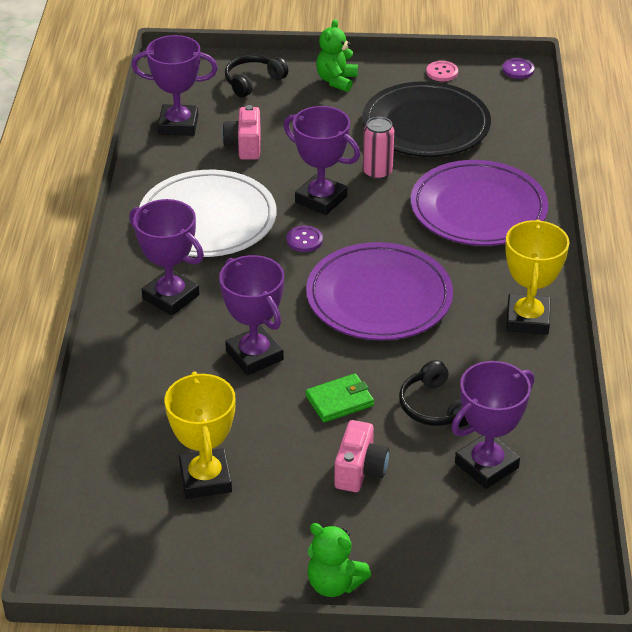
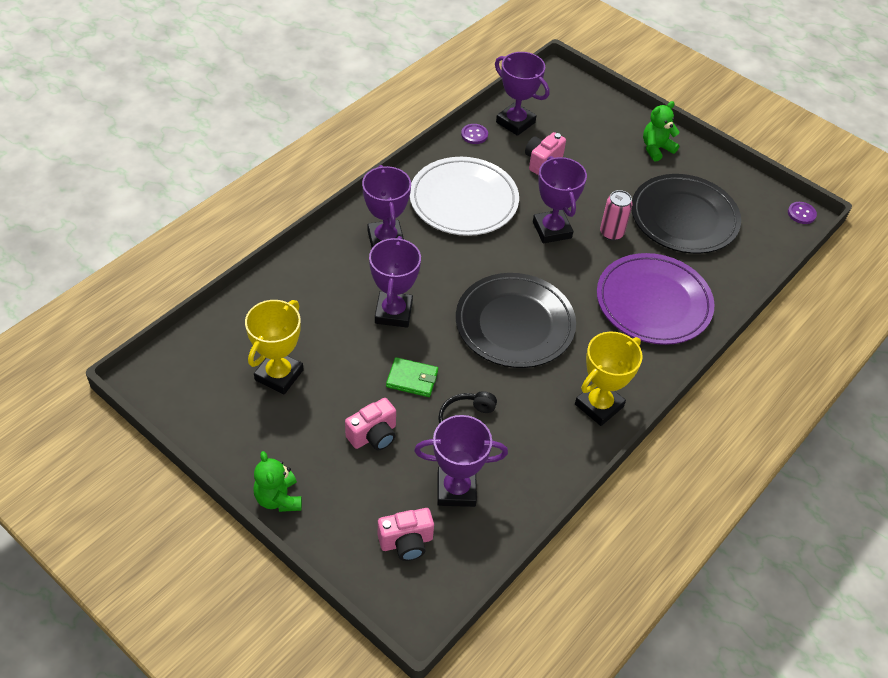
camera: 35 degrees right, 10 degrees up
black headphones [225,54,288,98] -> none
purple button [287,226,323,252] -> purple button moved to [461,124,488,144]
purple plate [306,242,453,341] -> black plate [456,273,576,368]
pink button [426,61,458,81] -> none
none -> pink camera [378,508,434,561]

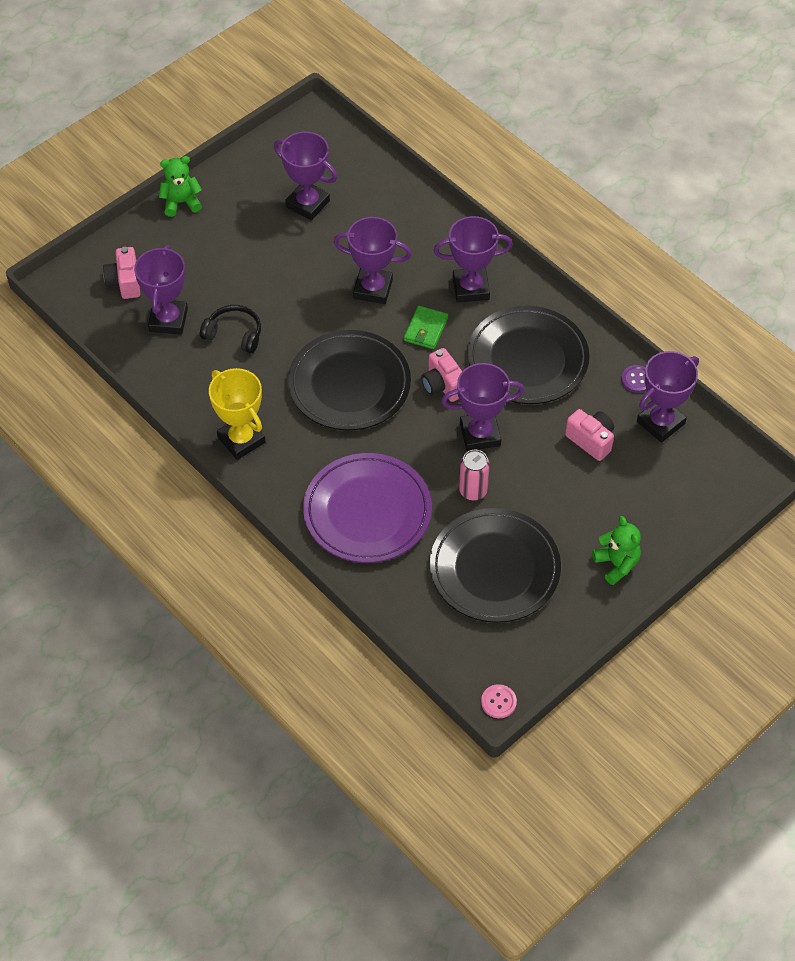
camera: 100 degrees right, 5 degrees up
yellow trophy [245,300,304,394] -> purple trophy [274,132,337,220]
pink camera [345,398,396,450] -> pink camera moved to [421,348,462,402]
green wallet [386,357,438,397] -> green wallet moved to [404,305,448,349]
white plate [410,157,519,236] -> black plate [468,306,590,404]
purple button [788,202,817,224] -> pink button [481,684,517,718]

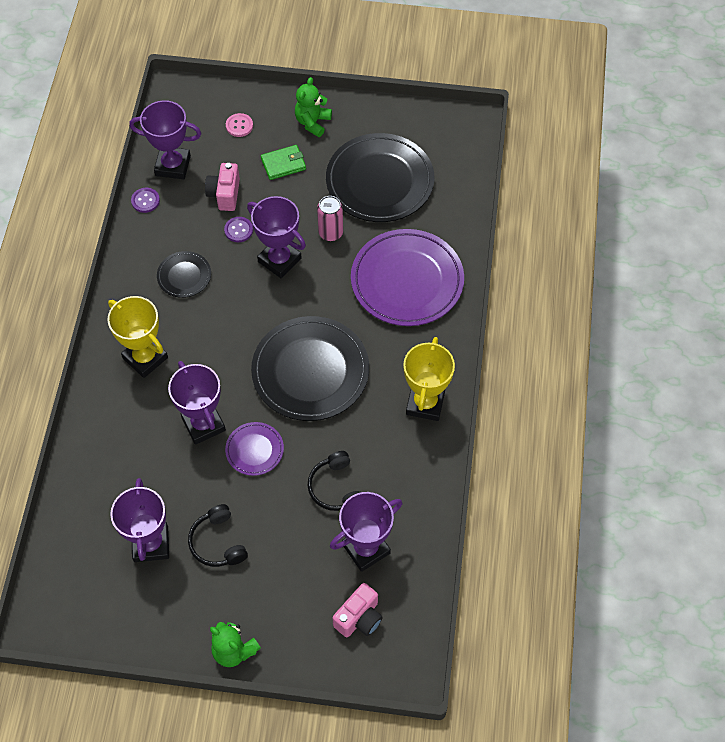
camera: 130 degrees left, 5 degrees up
green wallet [404,305,448,349] -> green wallet moved to [261,145,306,180]
pink camera [421,348,462,402] -> none
purple trophy [433,216,513,303] -> yellow trophy [107,296,168,378]
black plate [468,306,590,404] -> black plate [157,251,211,298], size x0.48
pink button [481,684,517,718] -> pink button moved to [226,113,253,137]
none -> black headphones [188,504,248,567]
none -> purple button [224,217,253,242]
none -> purple plate [225,422,284,476]

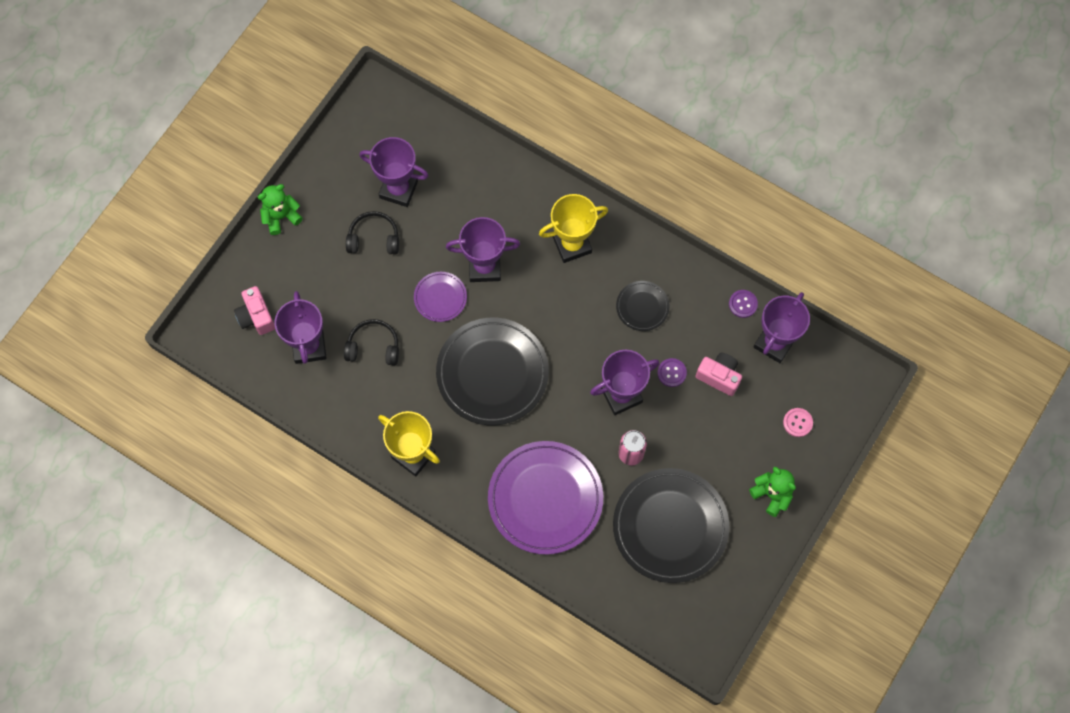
camera: 115 degrees right, 10 degrees up
green wallet [261,145,306,180] -> none

